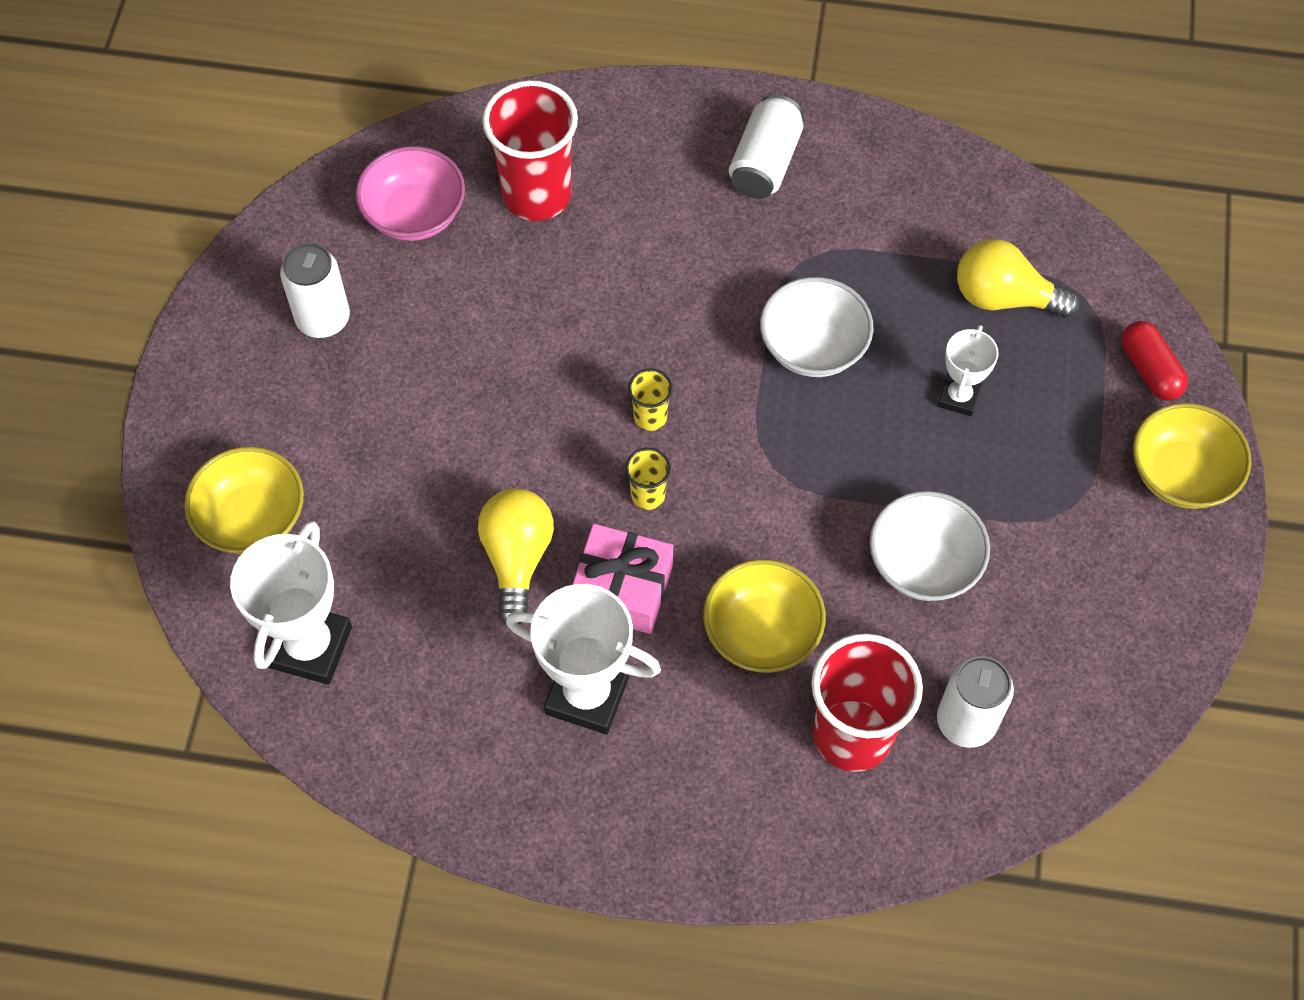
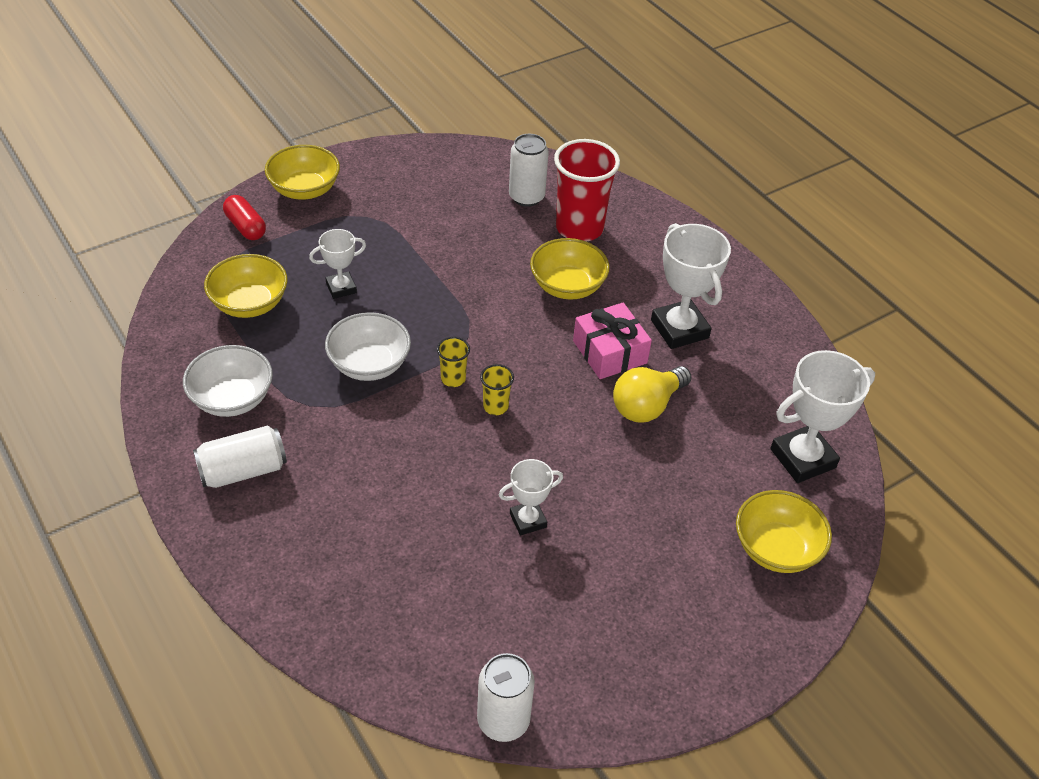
camera: 135 degrees left, 15 degrees down
white can [280,243,350,338] -> white can moved to [477,653,535,742]
pink bowl [356,146,465,241] -> none
red cup [482,80,578,221] -> none
yellow cup [625,448,671,510] -> yellow cup moved to [437,337,470,387]
white bowl [870,491,990,601] -> white bowl moved to [183,345,273,417]
yellow light bulb [957,239,1080,318] -> yellow bowl [204,254,288,318]
red capsule [1122,321,1188,401] -> red capsule turned 60 degrees counterclockwise [223,195,266,240]
none -> white trophy [499,459,563,535]

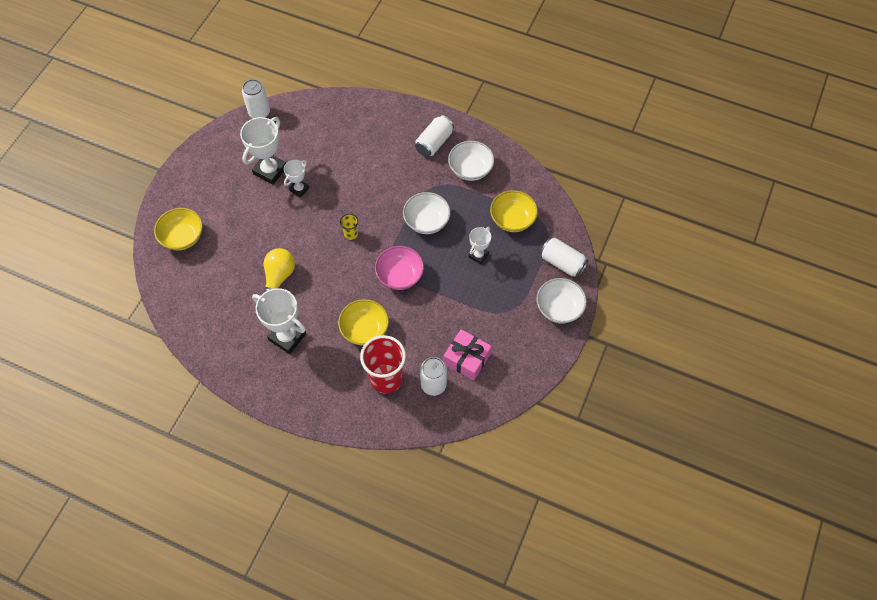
camera: 150 degrees right, 15 degrees up
red capsule [223,195,266,240] -> white can [540,238,588,278]
yellow bowl [265,145,340,200] -> white bowl [536,278,587,324]
yellow cup [437,337,470,387] -> none
pink gift [573,303,652,379] -> pink gift moved to [444,329,492,381]
white trophy [770,350,875,483] -> white trophy moved to [240,117,286,185]
none -> pink bowl [375,246,424,290]

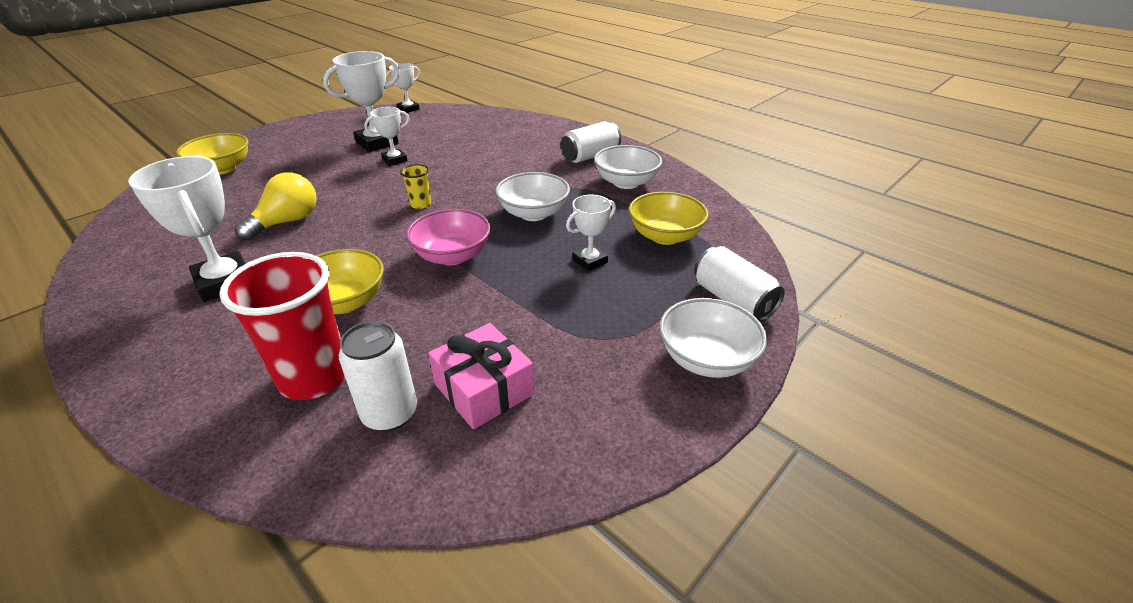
camera: 20 degrees right, 25 degrees down
white can [242,79,270,118] -> white trophy [386,63,420,113]

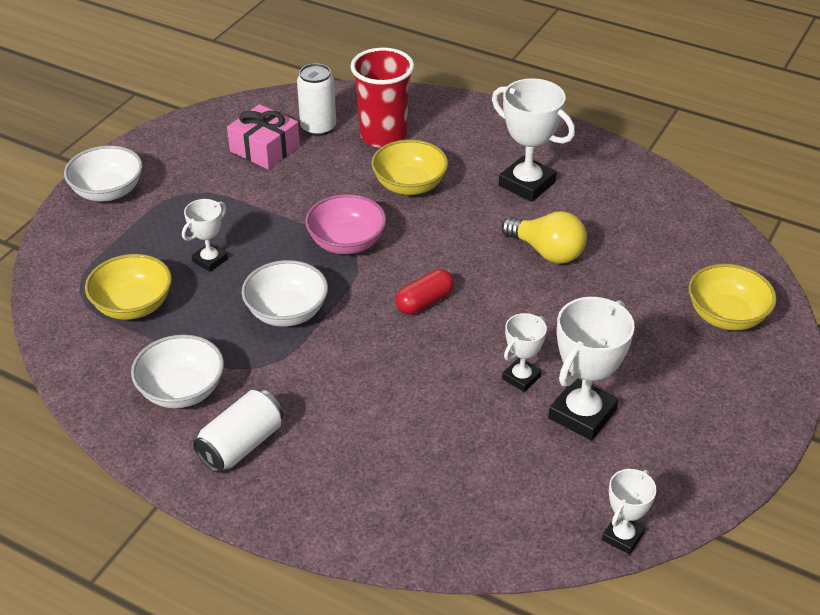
camera: 165 degrees right, 5 degrees up
yellow light bulb [235,172,317,241] -> yellow light bulb turned 75 degrees counterclockwise [501,211,587,264]
yellow cup [400,164,431,209] -> red capsule [395,269,454,315]
white can [694,246,785,321] -> none

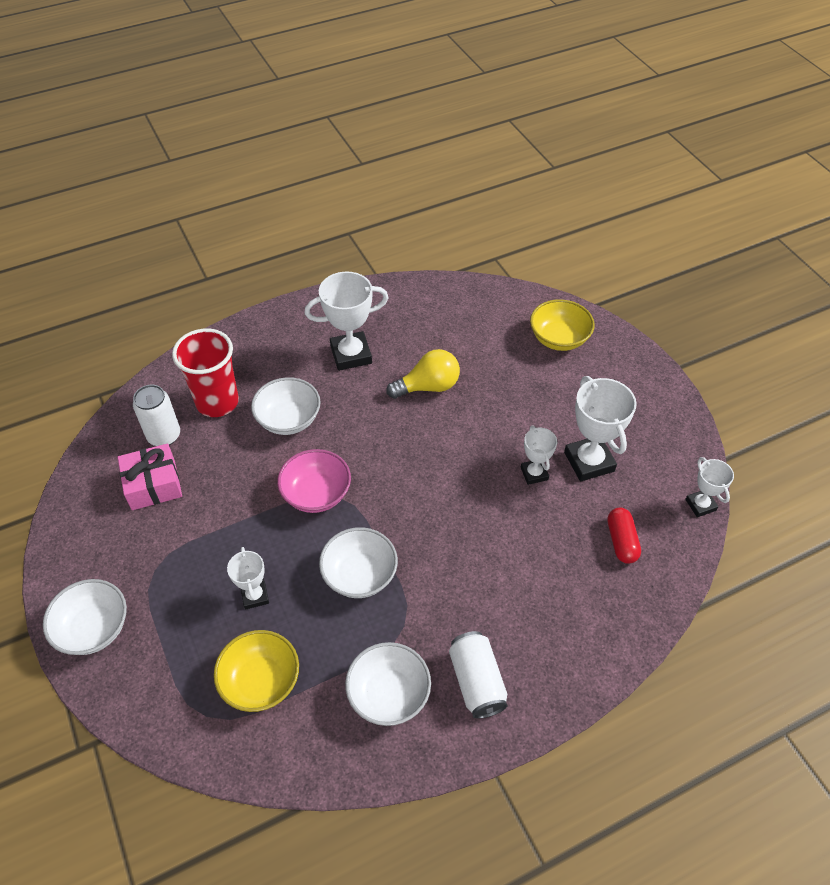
camera: 55 degrees left, 10 degrees up
yellow bowl [371,140,448,195] -> white bowl [251,377,321,435]
red capsule [395,269,454,315] -> red capsule moved to [607,508,641,564]

